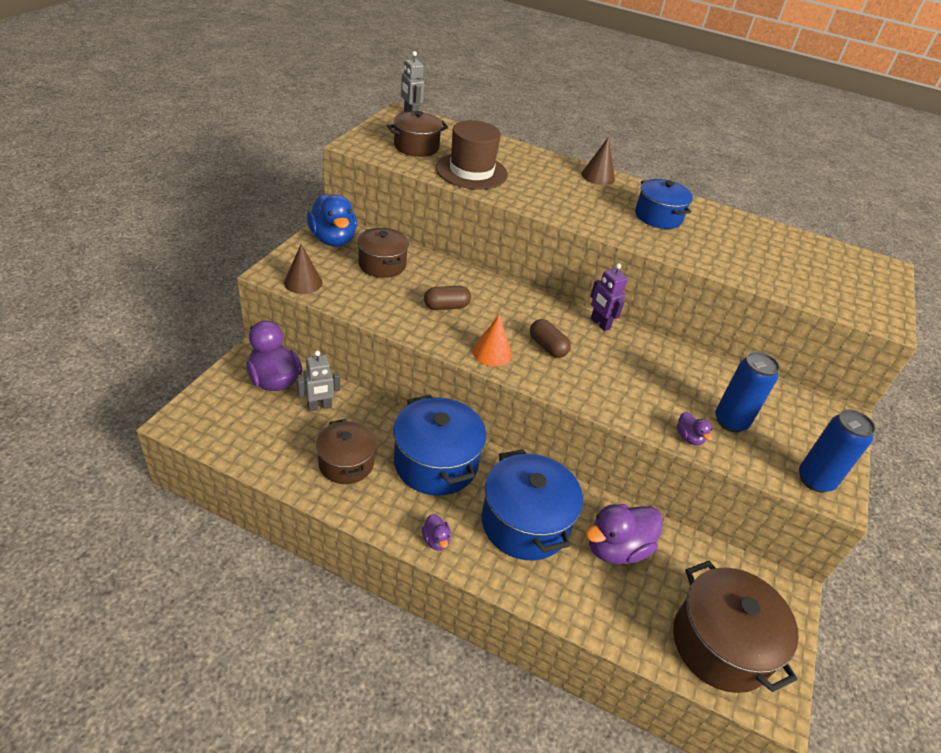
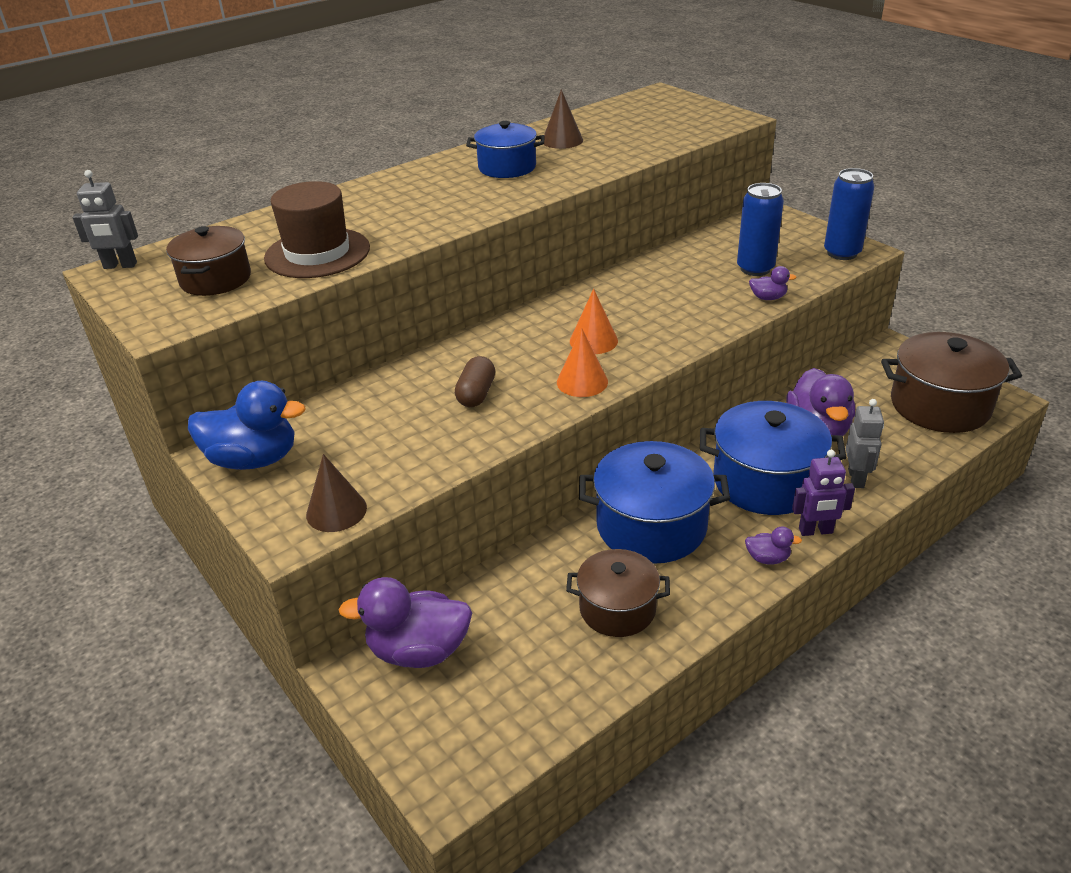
camera: 55 degrees left, 5 degrees down
grey robot [297,350,340,412] -> grey robot moved to [846,399,884,488]
brown pot [357,228,409,278] -> none
brown capsule [530,319,571,358] -> orange cone [570,289,618,354]
brown cone [581,137,615,185] -> brown cone moved to [543,89,583,149]
purple robot [590,263,628,331] -> purple robot moved to [792,450,855,536]

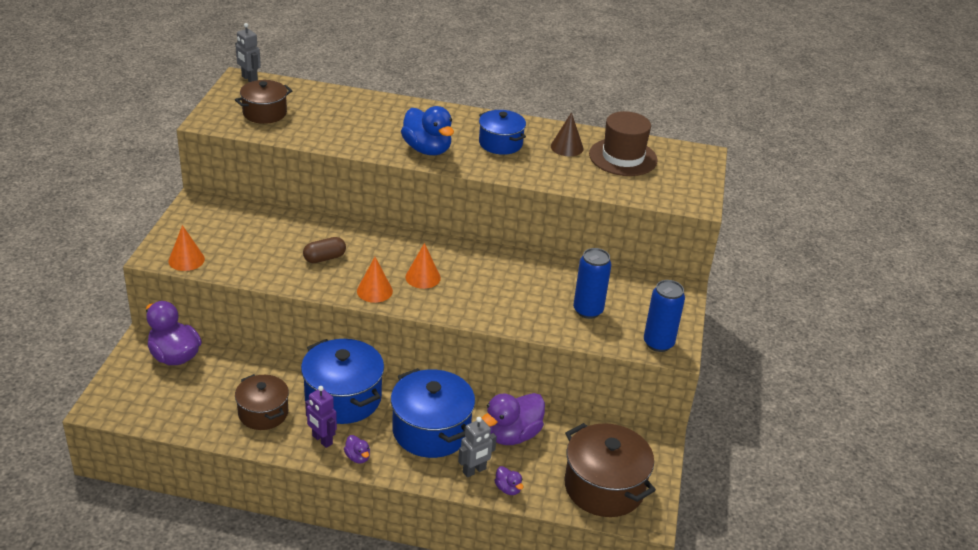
camera: 45 degrees right, 0 degrees up
blue duck [188,381,306,470] -> blue duck moved to [401,106,454,155]
brown hat [264,181,370,278] -> brown hat moved to [589,111,658,176]
brown cone [306,454,367,532] -> orange cone [168,225,205,271]
purple duck [749,266,796,300] -> purple duck moved to [494,466,523,495]
purple robot [792,450,855,536] -> purple robot moved to [305,386,337,448]

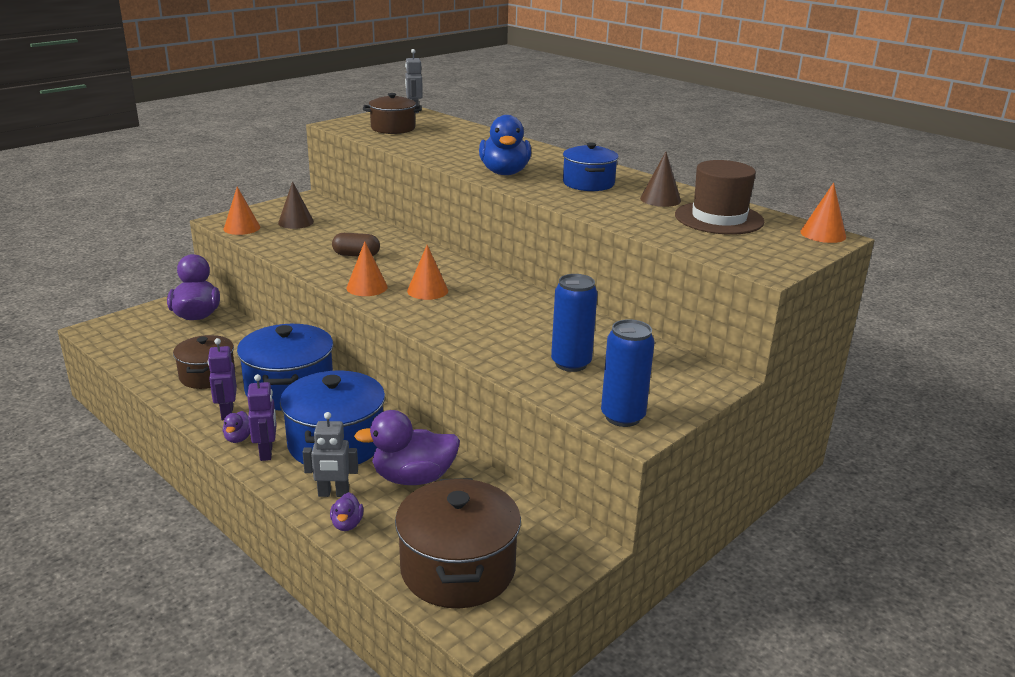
camera: 35 degrees right, 10 degrees down
none -> purple robot [247,374,277,461]
none -> brown cone [278,181,314,229]
none -> orange cone [800,183,846,243]

